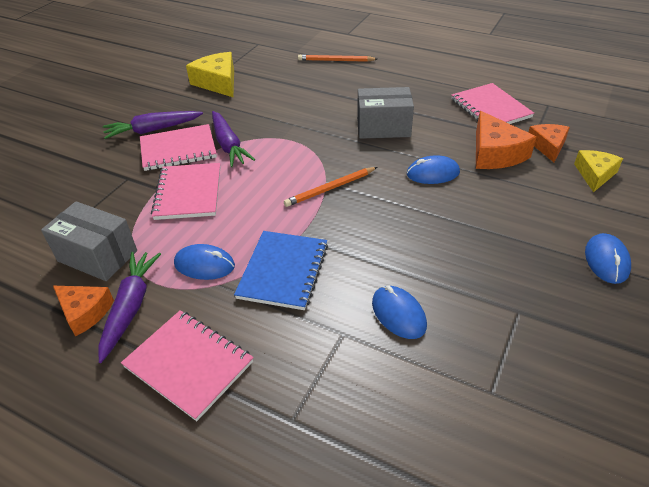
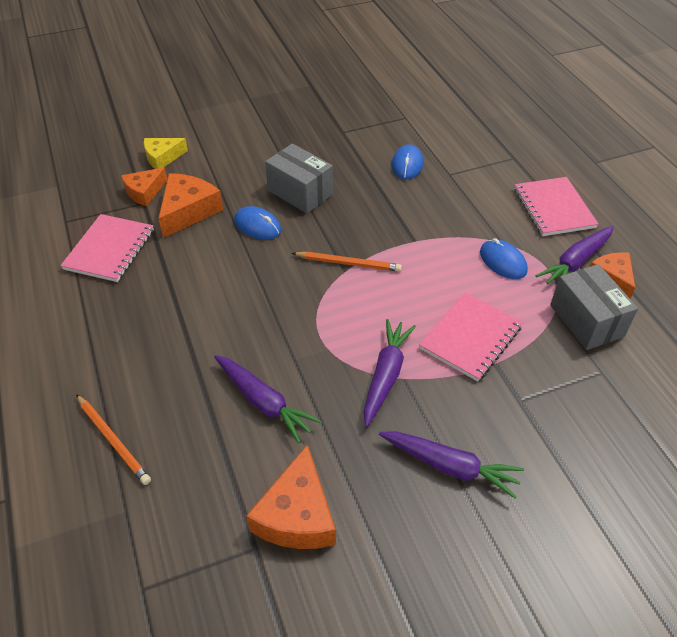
camera: 140 degrees left, 5 degrees up
pink notebook [140,124,217,171] -> none
yellow cheese [186,52,234,98] -> orange cheese [246,444,336,549]
blue notebook [234,231,328,310] -> none
grey box [357,87,414,139] -> grey box moved to [265,144,333,213]
blue mouse [585,233,631,284] -> none
none -> purple carrot [214,355,321,443]

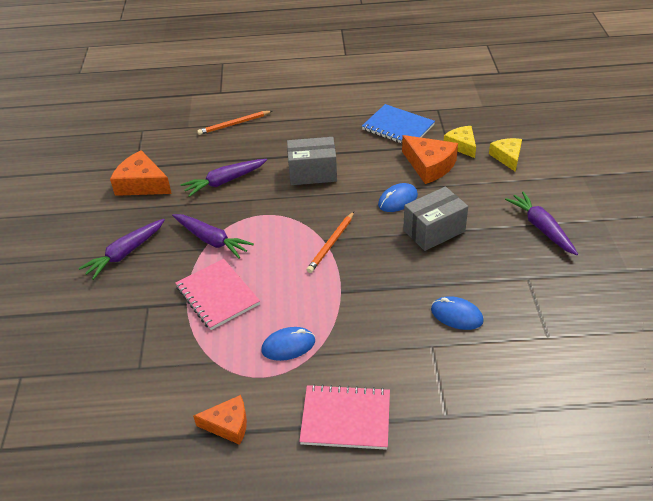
camera: 110 degrees right, 5 degrees down
pink notebook [60,214,154,282] -> blue notebook [362,104,435,143]
orange cheese [121,167,167,206] -> yellow cheese [444,126,476,158]
purple carrot [536,226,614,284] -> purple carrot moved to [505,191,578,255]
grey box [550,264,638,350] -> grey box moved to [287,137,337,185]

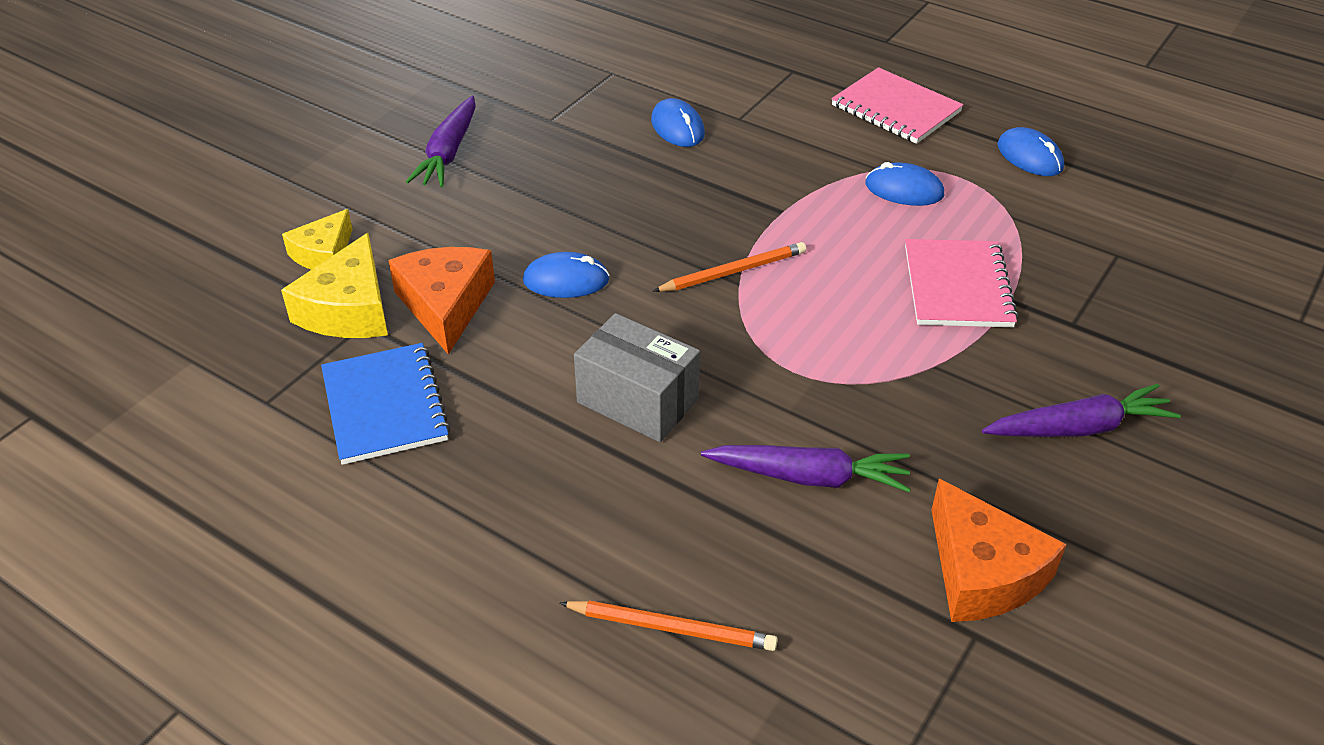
camera: 145 degrees left, 0 degrees up
purple carrot [172,214,254,258] -> none
orange cheese [193,395,247,445] -> blue mouse [998,127,1064,176]
grey box [403,187,468,251] -> none
yellow cheese [444,126,476,158] -> yellow cheese [281,233,388,338], size x1.52

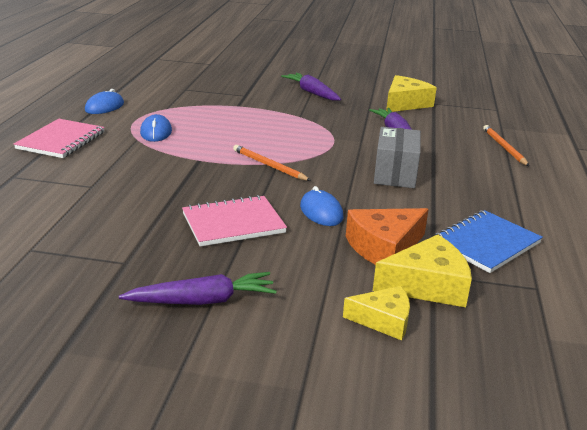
camera: 115 degrees left, 15 degrees down
blue mouse [651,98,705,147] -> none
pink notebook [905,239,1018,327] -> pink notebook moved to [182,195,287,246]
orange cheese [931,478,1067,622] -> yellow cheese [386,75,437,112]

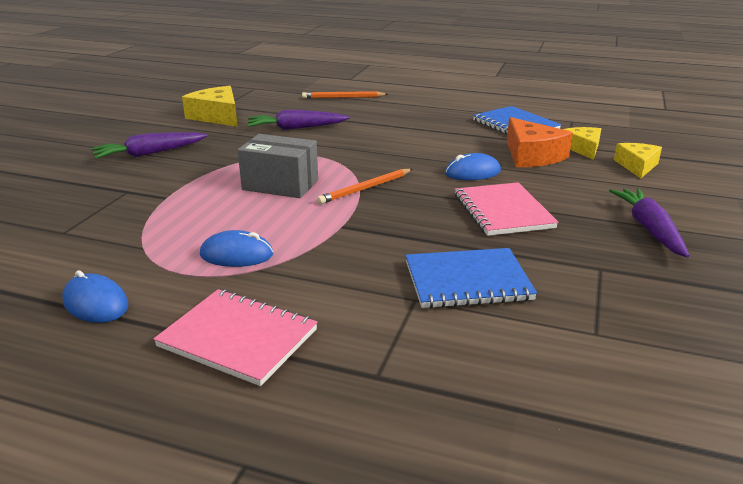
camera: 80 degrees left, 0 degrees up
yellow cheese [373,234,472,307] -> yellow cheese [563,127,601,160], size x0.66
grey box [374,127,421,188] -> grey box moved to [238,134,318,198]
none -> blue notebook [405,248,537,308]

